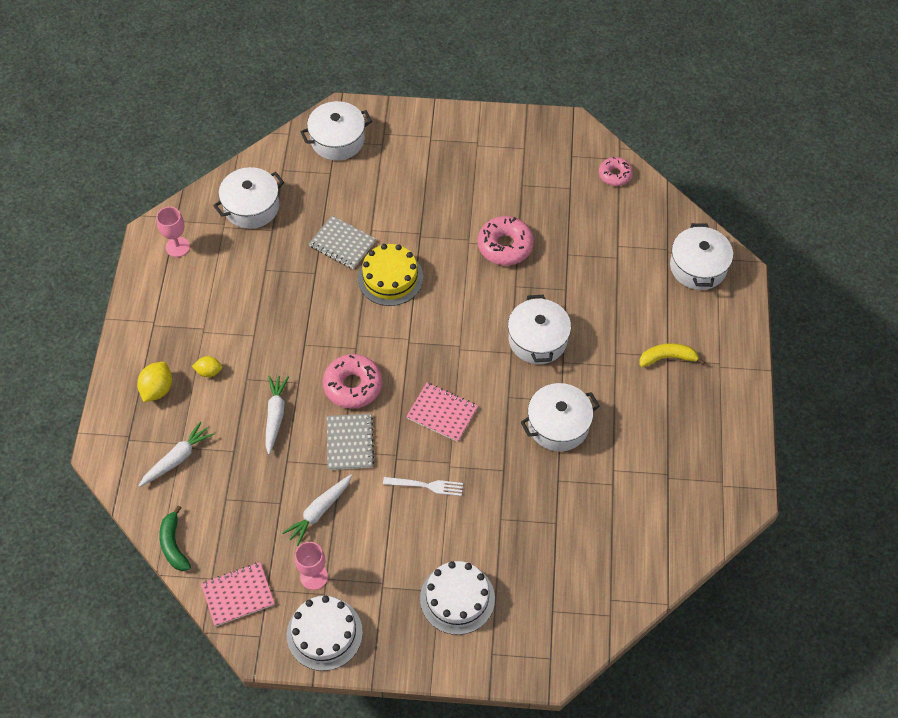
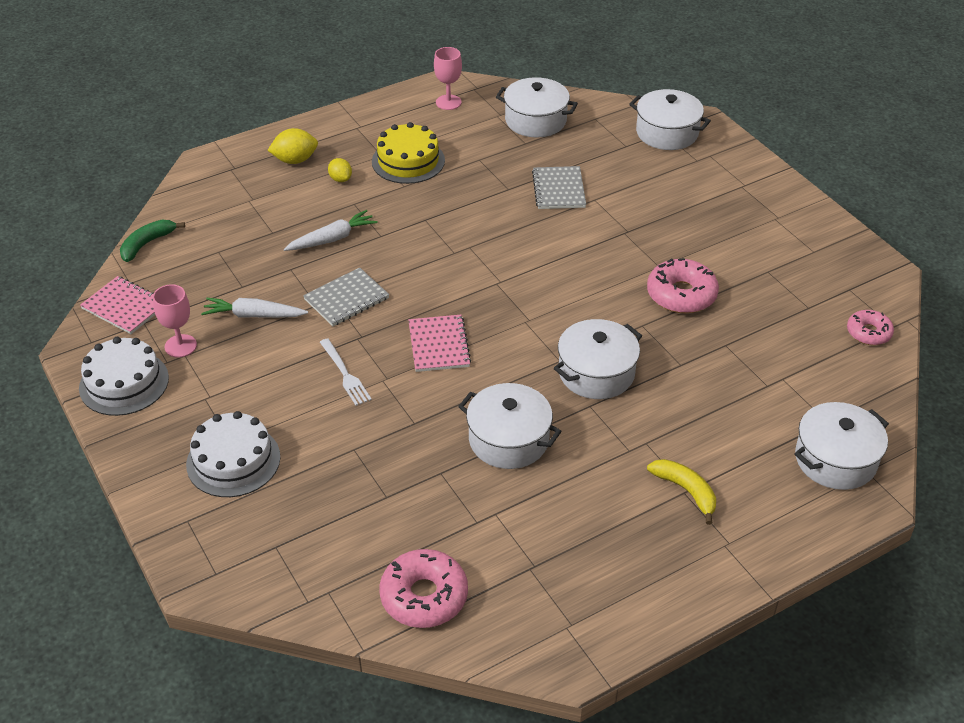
camera: 55 degrees right, 15 degrees down
white carrot [139,422,214,487] -> none
pink donut [323,354,382,409] -> pink donut moved to [380,549,468,628]
yellow cake [358,244,423,306] -> yellow cake moved to [372,122,445,184]

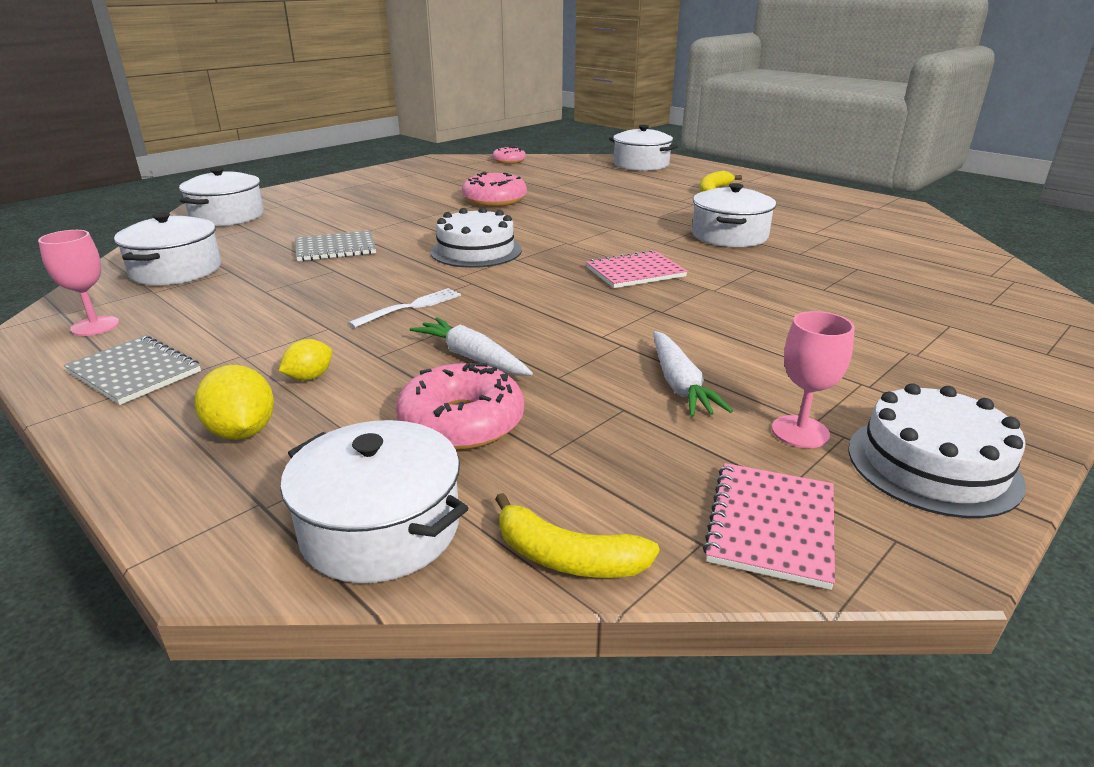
camera: 105 degrees left, 15 degrees down
green banana [120,220,185,262] -> yellow banana [495,493,660,578]
white cake [186,411,280,497] -> white cake moved to [430,207,522,268]
grey notebook [303,268,389,327] -> grey notebook moved to [64,336,201,405]
white fork [320,338,372,406] -> white fork moved to [348,288,461,328]
yellow cake [372,122,445,184] -> none
pink donut [380,549,468,628] -> pink donut moved to [396,363,524,450]
white pot [554,319,642,399] -> white pot moved to [280,420,468,583]

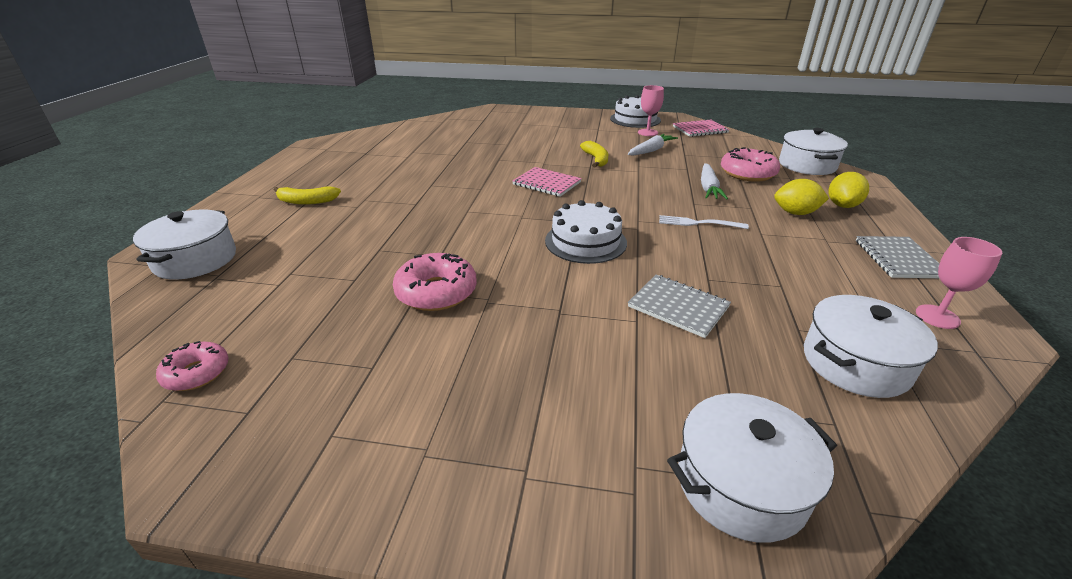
camera: 125 degrees left, 5 degrees up
yellow lemon [279,339,332,381] -> yellow lemon [774,179,829,215], size x1.55
yellow banana [495,493,660,578] -> yellow banana moved to [580,141,608,167]
white pot [692,183,776,247] -> none

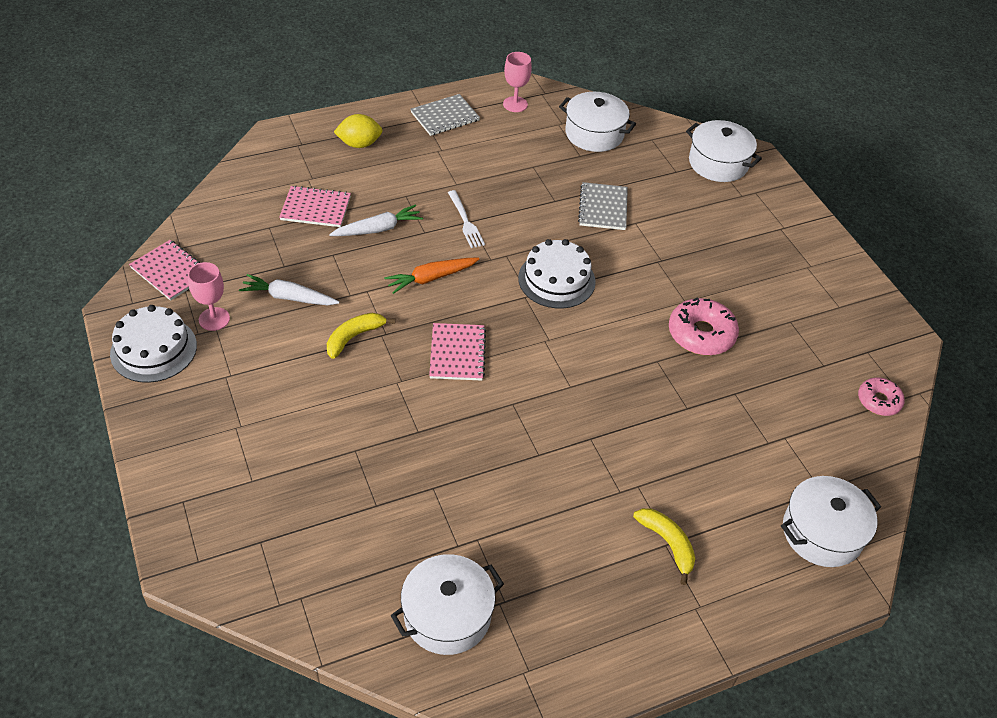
camera: 125 degrees left, 15 degrees up
pink donut [721,147,780,182] -> pink notebook [279,186,351,227]
yellow lemon [774,179,829,215] -> none
white pot [779,128,848,175] -> white pot moved to [391,554,504,655]
none -> orange carrot [384,258,479,294]

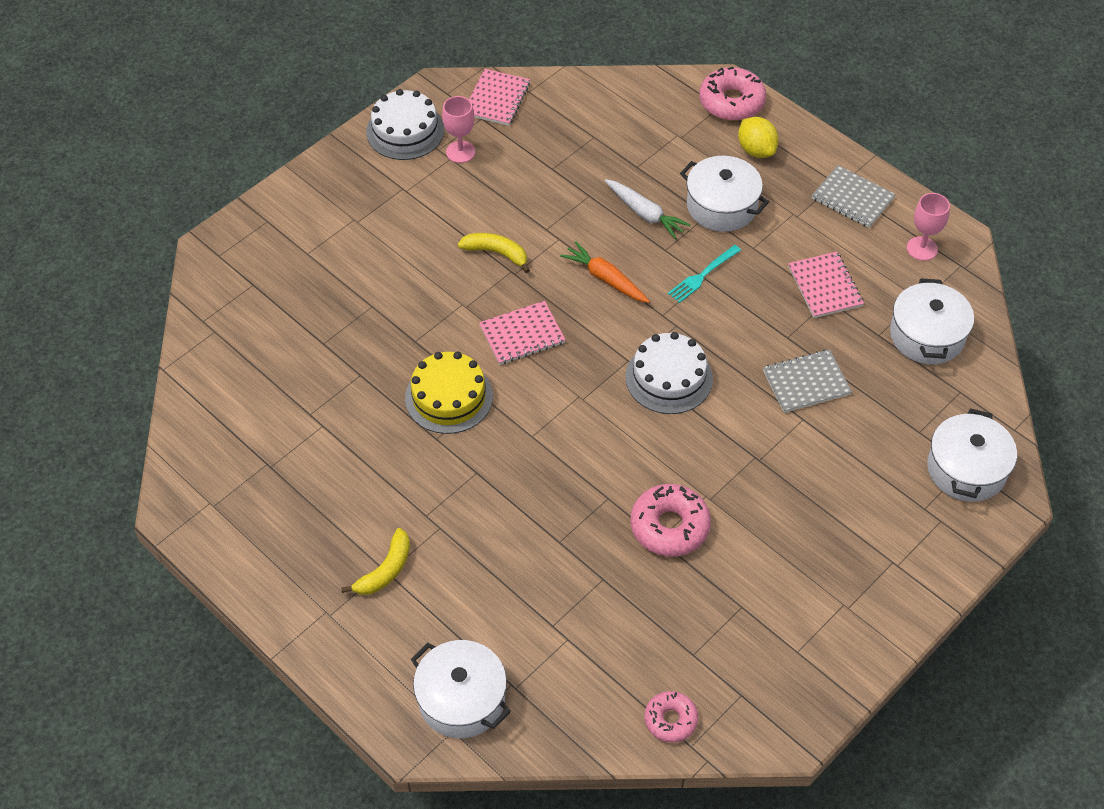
camera: 70 degrees right, 5 degrees up
white carrot [239,274,339,305] -> none
pink notebook [279,186,351,227] -> pink notebook moved to [788,252,864,318]
white pot [391,554,504,655] -> white pot moved to [680,156,769,232]
white fork [448,190,485,248] -> turquoise fork [668,245,741,303]
none -> yellow cake [405,351,493,434]
none -> pink donut [699,67,766,121]

